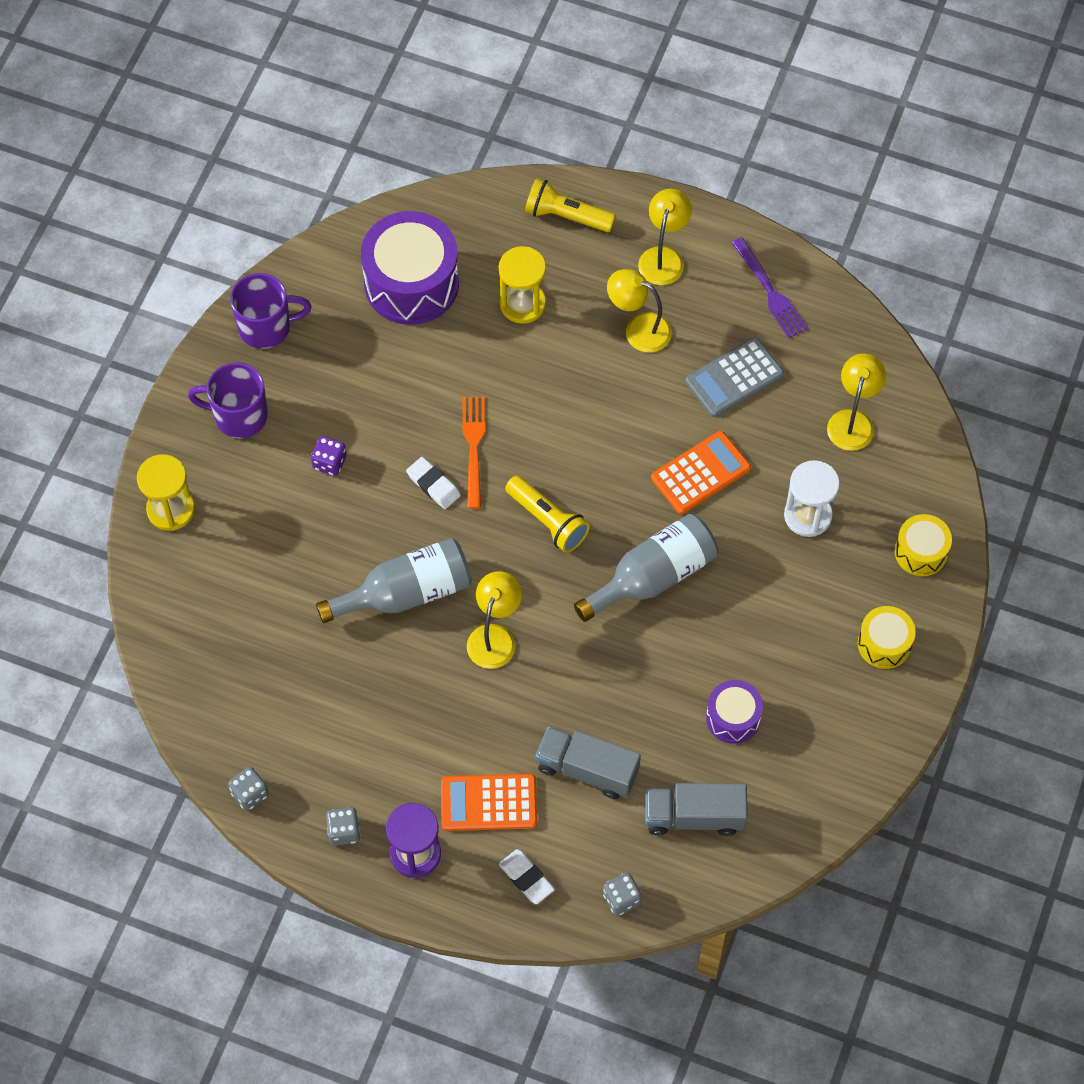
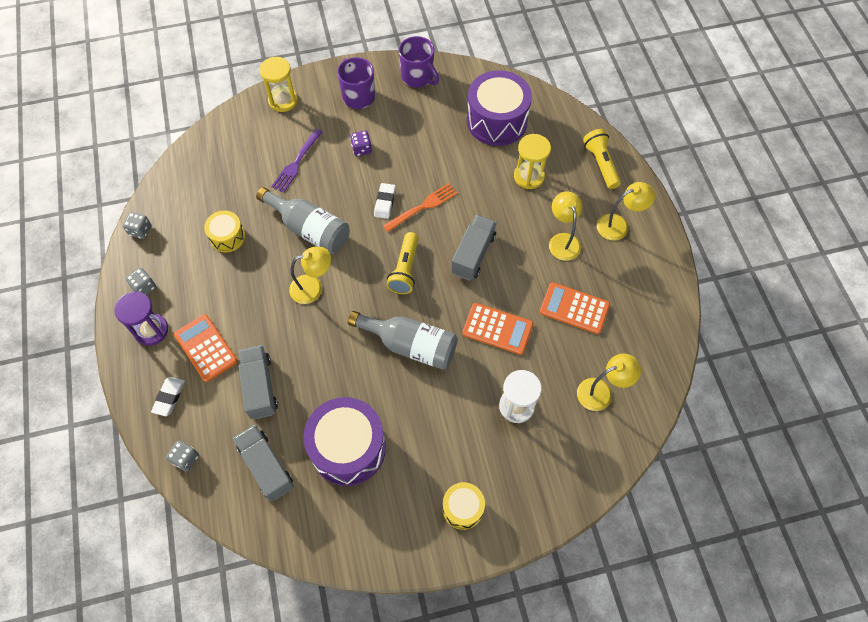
camera: 55 degrees right, 0 degrees up
grey calculator [686,337,784,417] -> orange calculator [540,282,610,334]
purple drum [706,680,763,744] -> purple drum [303,397,386,486], size x1.89
purple fork [732,237,808,338] -> purple fork moved to [271,129,323,193]
yellow drum [895,514,952,576] -> yellow drum moved to [204,210,245,252]
none -> grey truck [451,215,497,281]

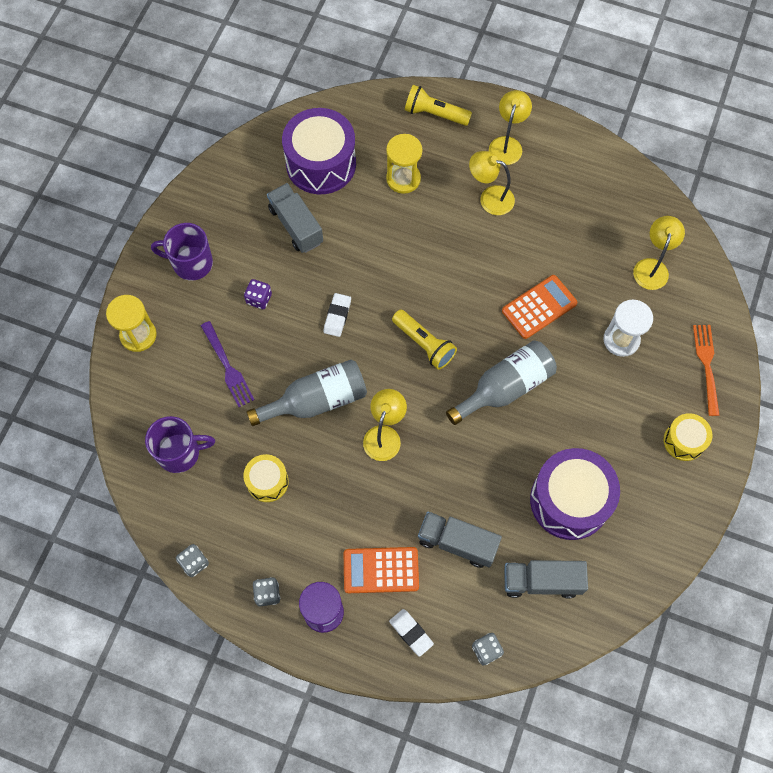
camera: 55 degrees left, 5 degrees up
white eraser [374,183,396,219] -> white eraser turned 60 degrees clockwise [324,293,351,337]
orange fork [383,183,457,232] -> orange fork moved to [693,325,720,416]
purple mug [399,36,439,88] -> purple mug moved to [145,416,215,473]
grey truck [451,215,497,281] -> grey truck moved to [267,183,323,253]
orange calculator [540,282,610,334] -> none

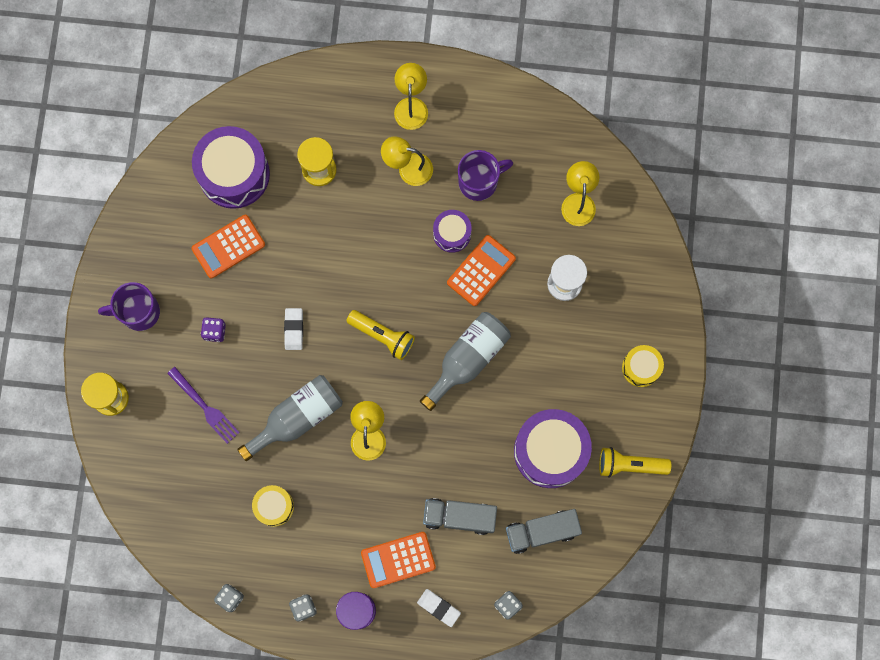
camera: 15 degrees left, 10 degrees up
purple mug [145,416,215,473] -> purple mug moved to [458,150,513,201]
grey truck [267,183,323,253] -> orange calculator [191,215,265,278]
yellow flashlight [405,85,472,126] -> yellow flashlight moved to [599,447,671,478]
orange fork [693,325,720,416] -> none
none -> purple drum [433,210,472,253]

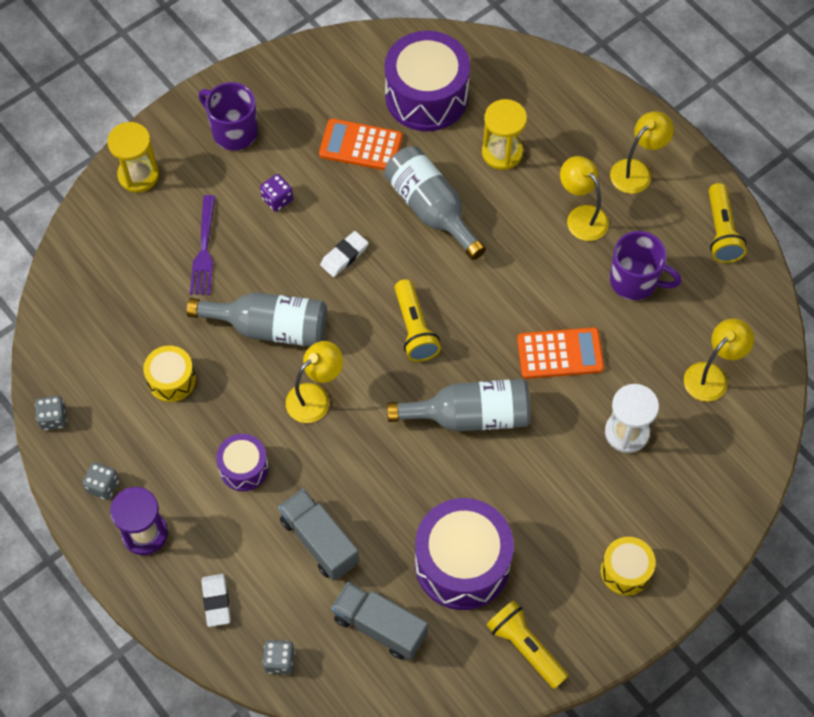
camera: 45 degrees right, 15 degrees down
orange calculator [361,532,436,588] -> none
purple drum [433,210,472,253] -> purple drum moved to [216,434,269,491]
none -> grey bottle [384,146,486,260]
none -> yellow flashlight [708,183,747,263]

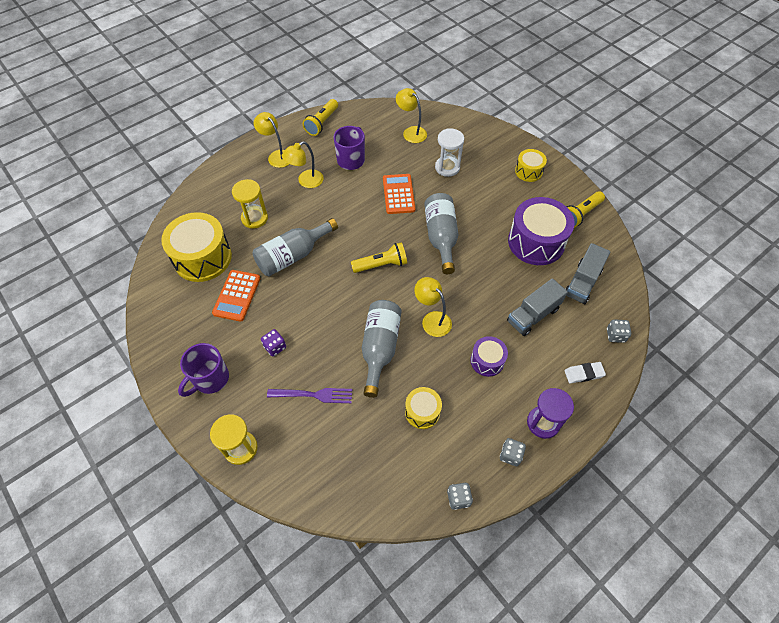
camera: 90 degrees left, 5 degrees down
white eraser [320,231,369,277] -> none
purple drum [385,31,470,131] -> yellow drum [161,212,232,282]
yellow flashlight [708,183,747,263] -> yellow flashlight turned 120 degrees clockwise [303,99,338,136]

